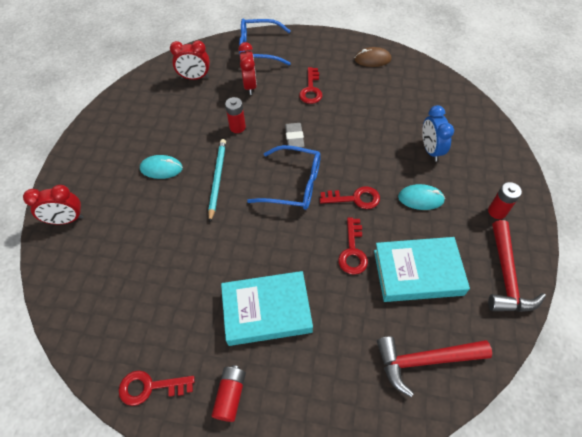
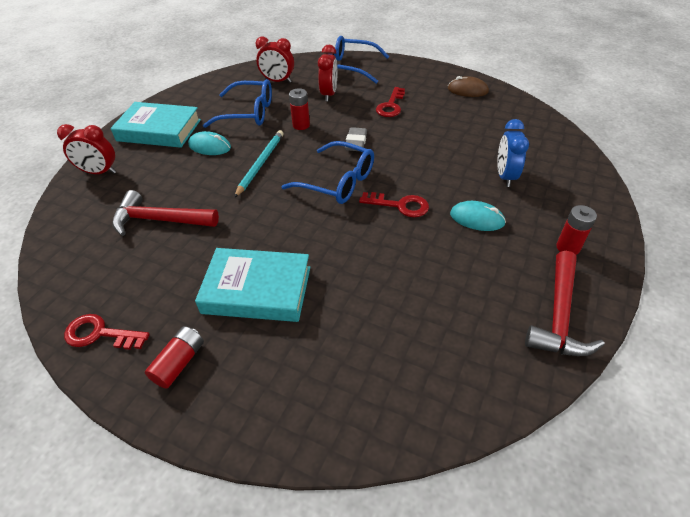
camera: 15 degrees right, 10 degrees down
red key [338,218,368,275] -> none
turquoise book [374,237,470,302] -> turquoise book moved to [111,102,201,148]
red hammer [377,336,492,397] -> red hammer moved to [112,190,219,236]
none -> blue glasses [203,79,272,128]

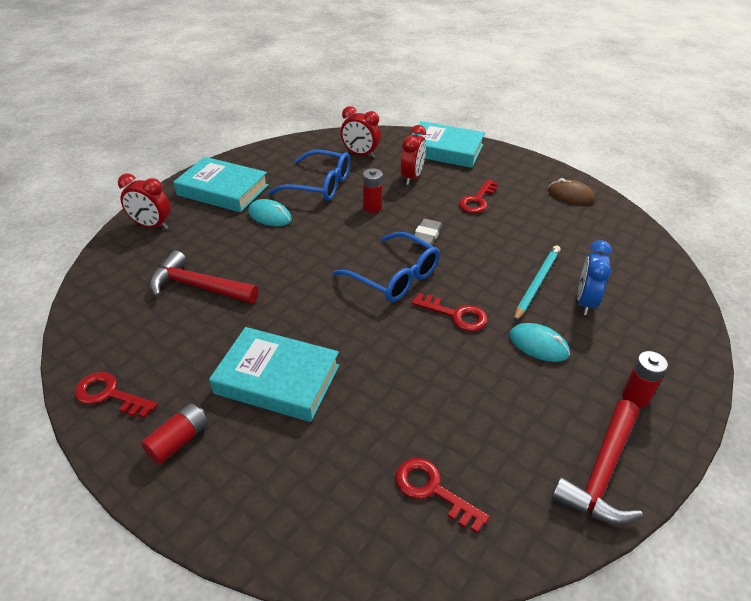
camera: 10 degrees right, 5 degrees down
turquoise pencil [234,130,284,198] -> turquoise pencil moved to [514,245,561,322]
blue glasses [333,36,389,84] -> turquoise book [412,121,485,168]
none -> red key [395,458,490,533]

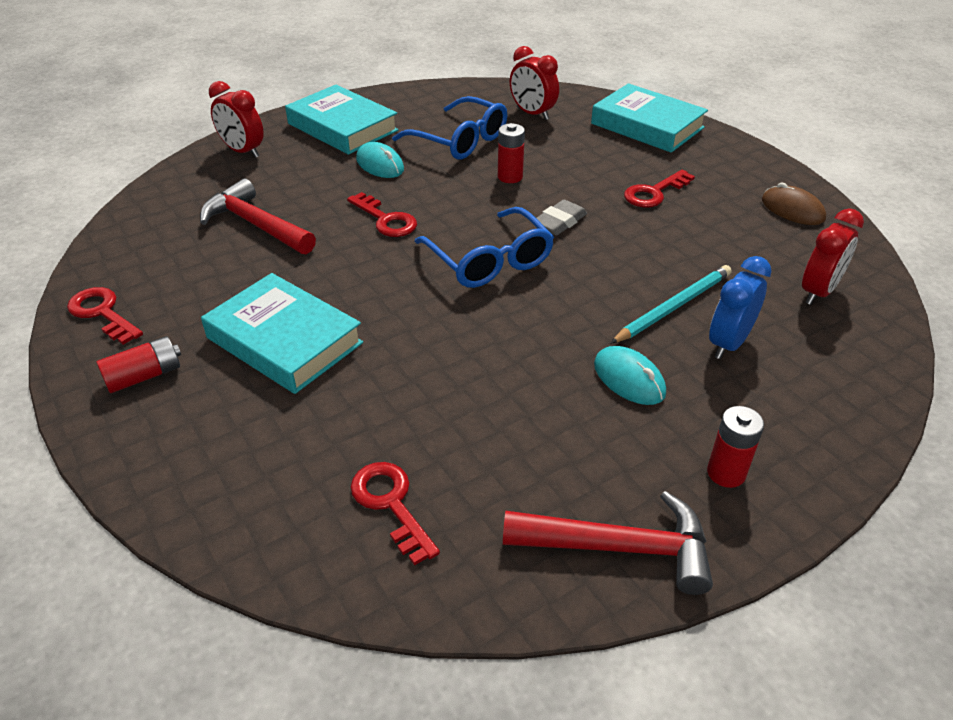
camera: 20 degrees right, 0 degrees up
red clock [401,125,426,185] -> red clock moved to [802,209,864,305]
red key [412,293,488,331] -> red key moved to [347,192,417,237]
red hammer [551,400,643,525] -> red hammer turned 135 degrees counterclockwise [503,491,713,595]

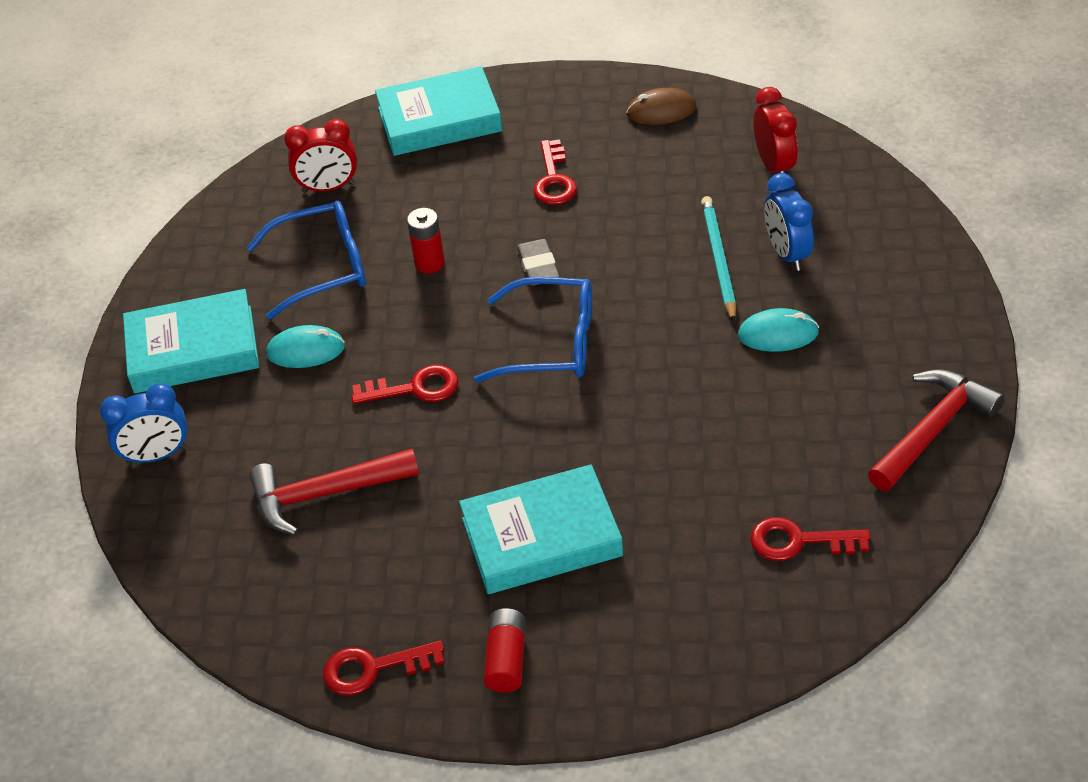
camera: 50 degrees left, 5 degrees up
red clock [209,81,264,158] -> blue clock [100,383,188,465]
red battery [707,406,764,488] -> none

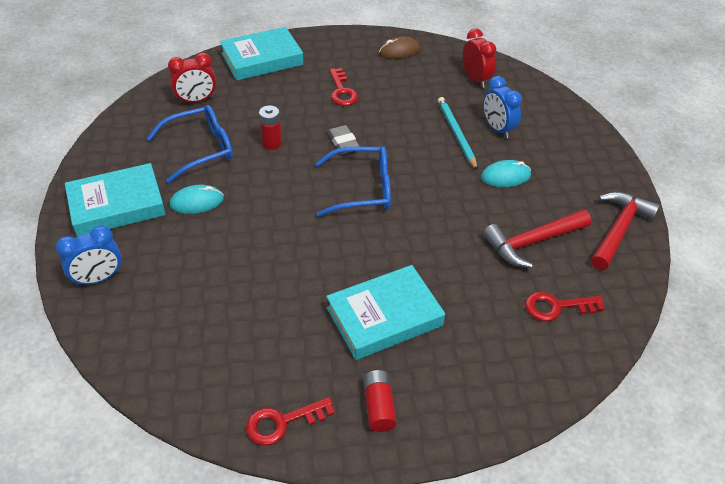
camera: 15 degrees left, 0 degrees up
red hammer [249,449,419,536] -> red hammer moved to [483,210,591,268]
red key [351,365,458,404] -> none

